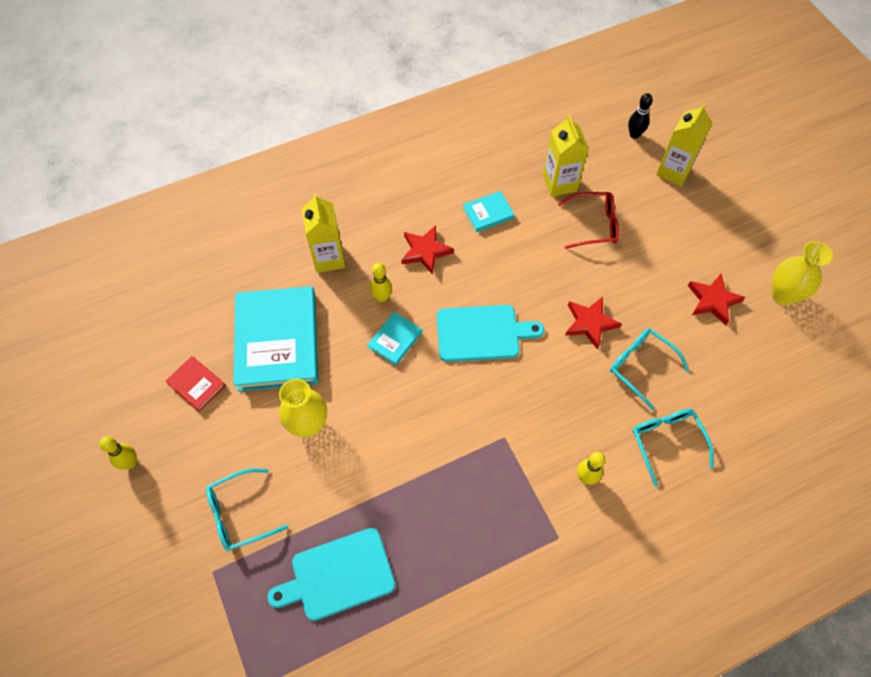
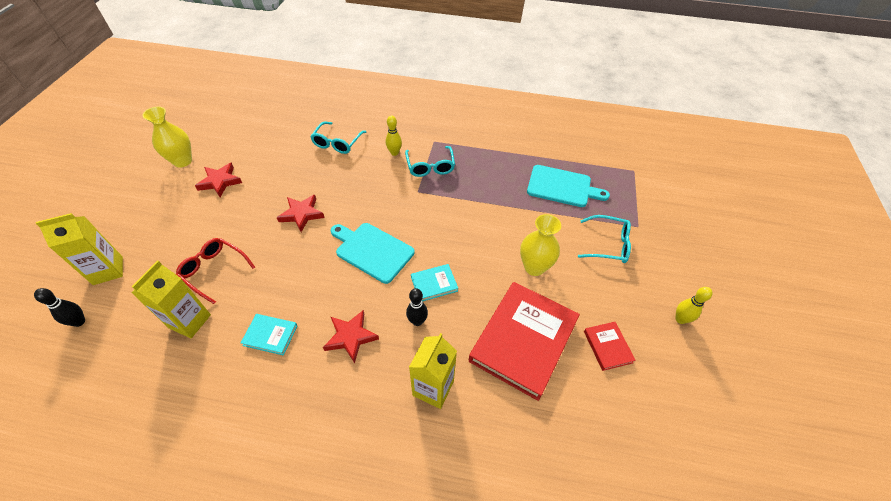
camera: 145 degrees left, 10 degrees down
turquoise book [234,286,318,391] -> red book [469,282,580,401]
yellow bowling pin [370,263,392,303] -> black bowling pin [406,288,428,326]
turquoise glasses [610,328,689,410] -> turquoise glasses moved to [405,146,455,177]

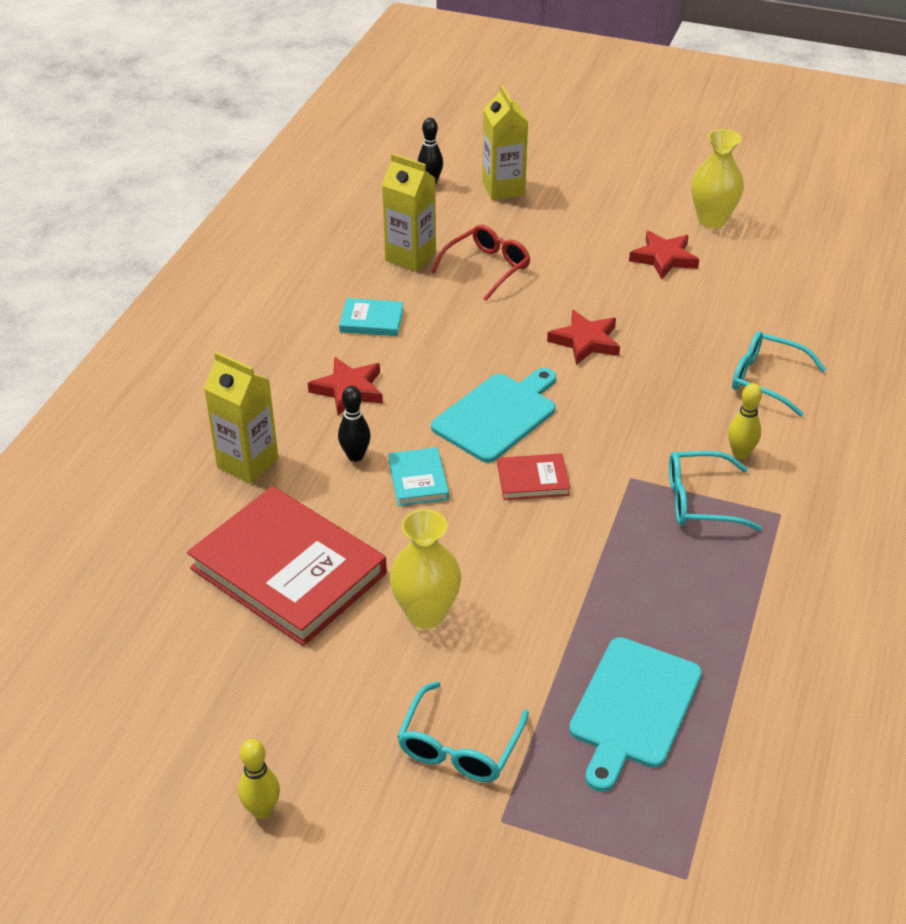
camera: 100 degrees right, 10 degrees down
turquoise book [241,314,298,356] -> turquoise book turned 75 degrees clockwise [339,298,404,336]
red book [584,322,636,371] -> red book moved to [497,453,570,500]

